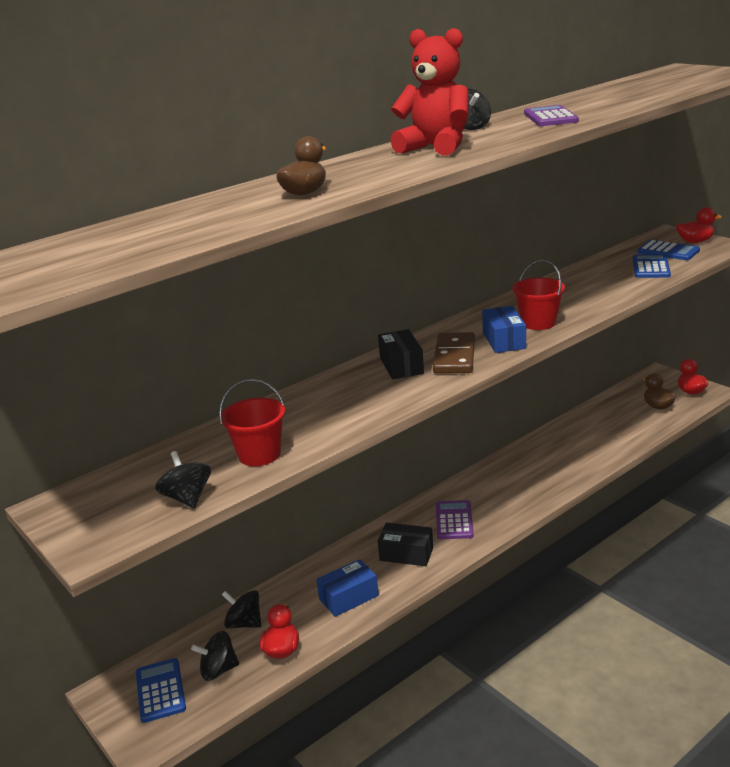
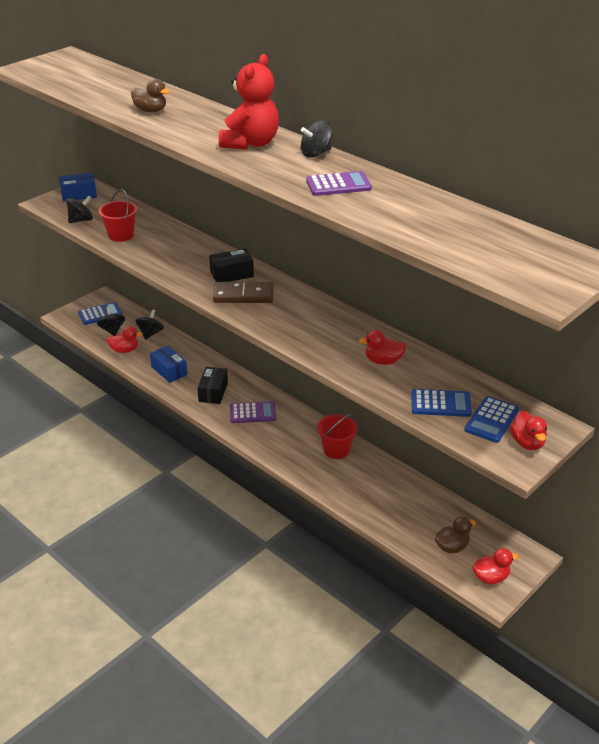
camera: 80 degrees right, 10 degrees up
blue box [482,306,526,353] -> blue box moved to [59,173,97,202]
red bucket [512,260,565,330] -> red bucket moved to [317,413,358,459]
none -> red duck [359,330,407,365]

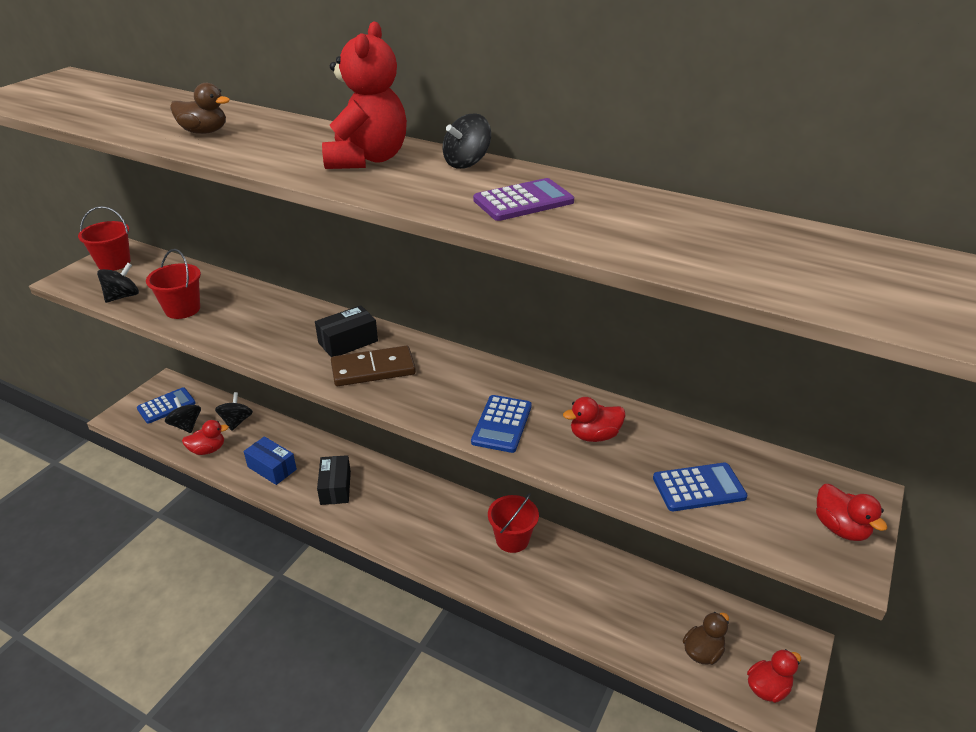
camera: 15 degrees left, 0 degrees up
blue box [59,173,97,202] -> red bucket [78,206,131,271]
purple calculator [230,401,276,423] -> none
blue calculator [464,396,519,443] -> blue calculator moved to [471,395,532,453]

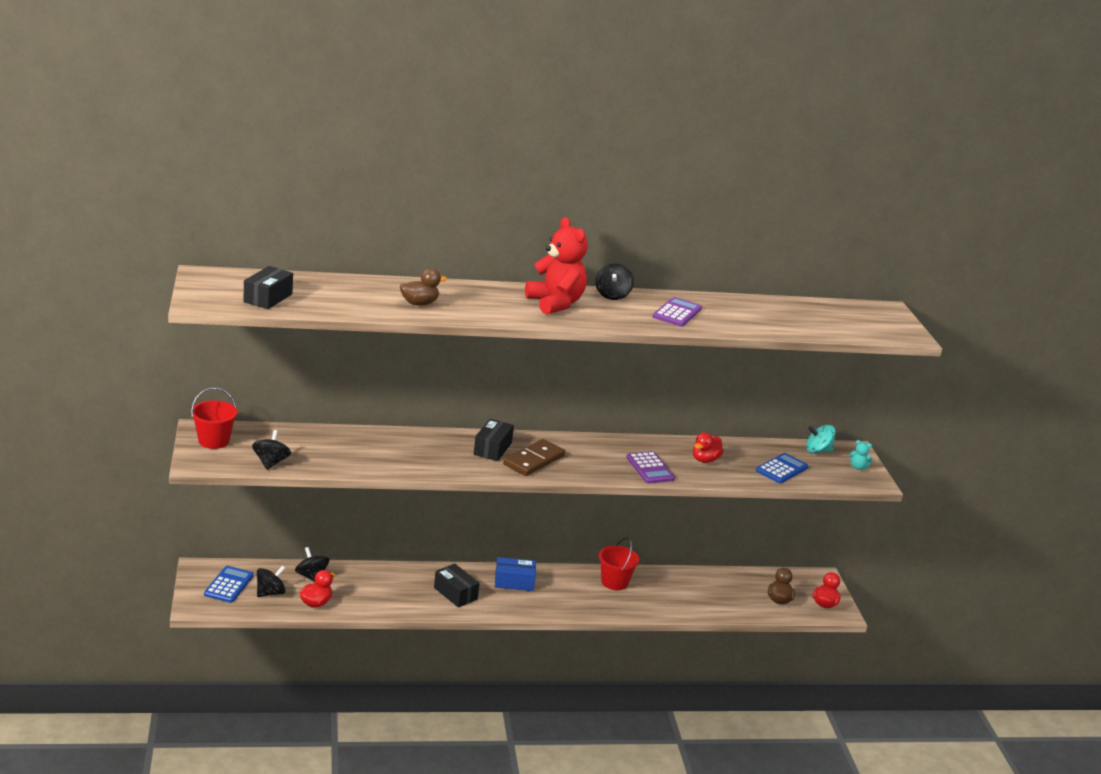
camera: 40 degrees left, 10 degrees down
red bucket [146,249,201,319] -> none
black spinning top [165,397,201,433] -> black spinning top turned 120 degrees clockwise [257,565,286,597]
blue box [244,436,297,485] -> blue box moved to [495,557,536,591]
blue calculator [471,395,532,453] -> purple calculator [626,451,675,483]
red duck [816,484,888,541] -> turquoise teddy bear [849,440,873,470]
none -> black box [243,266,293,309]
none -> turquoise spinning top [806,425,836,453]

